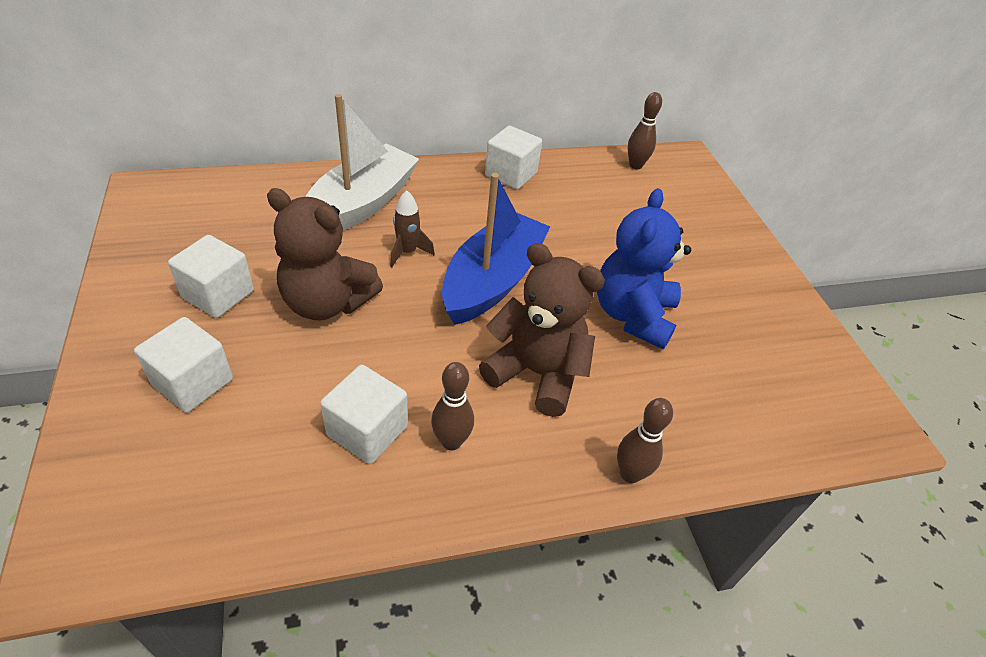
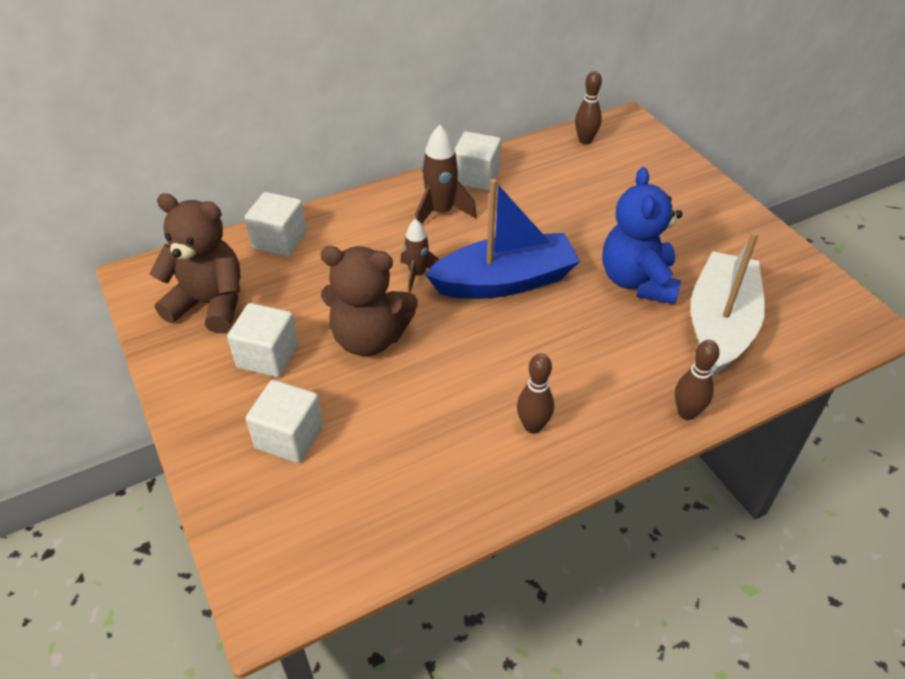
camera: 10 degrees left, 0 degrees up
white boat [305,94,419,230] -> white boat moved to [691,231,765,376]
white cube [320,365,408,464] -> white cube moved to [245,192,307,257]
blue boat [442,173,550,325] -> blue boat turned 60 degrees clockwise [425,179,580,299]
brown teddy bear [479,243,605,417] -> brown teddy bear moved to [150,193,241,333]
none -> brown rocket [415,125,477,224]

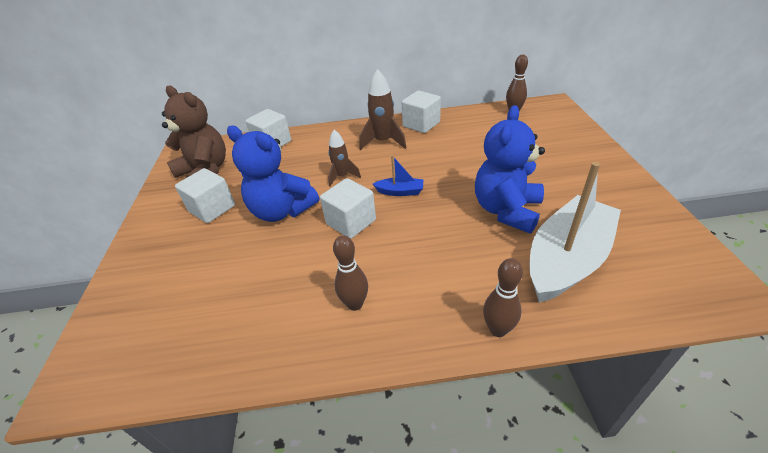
camera: 25 degrees right, 5 degrees down
white cube [246,380,323,463] -> white cube moved to [320,178,376,239]
brown teddy bear [321,246,418,356] -> blue teddy bear [227,126,319,222]
blue boat [425,179,580,299] -> blue boat [373,155,423,196], size x0.43

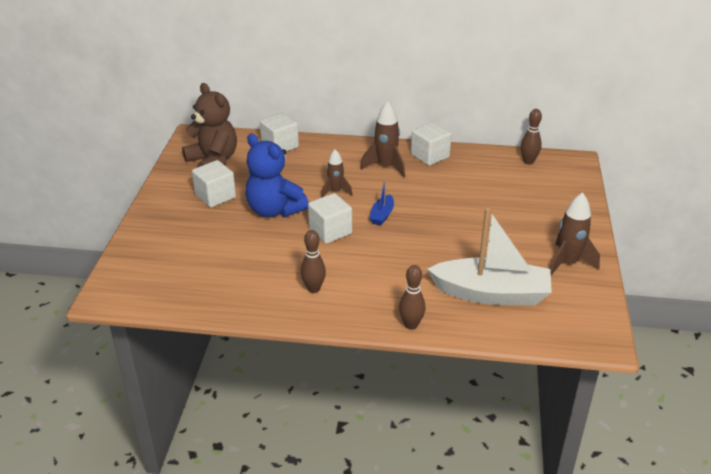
camera: 10 degrees right, 5 degrees down
blue boat [373,155,423,196] -> blue boat turned 90 degrees clockwise [369,180,394,225]
blue teddy bear [475,105,545,233] -> none
white boat [529,162,621,302] -> white boat turned 45 degrees clockwise [427,208,552,305]
none -> brown rocket [550,192,600,275]

